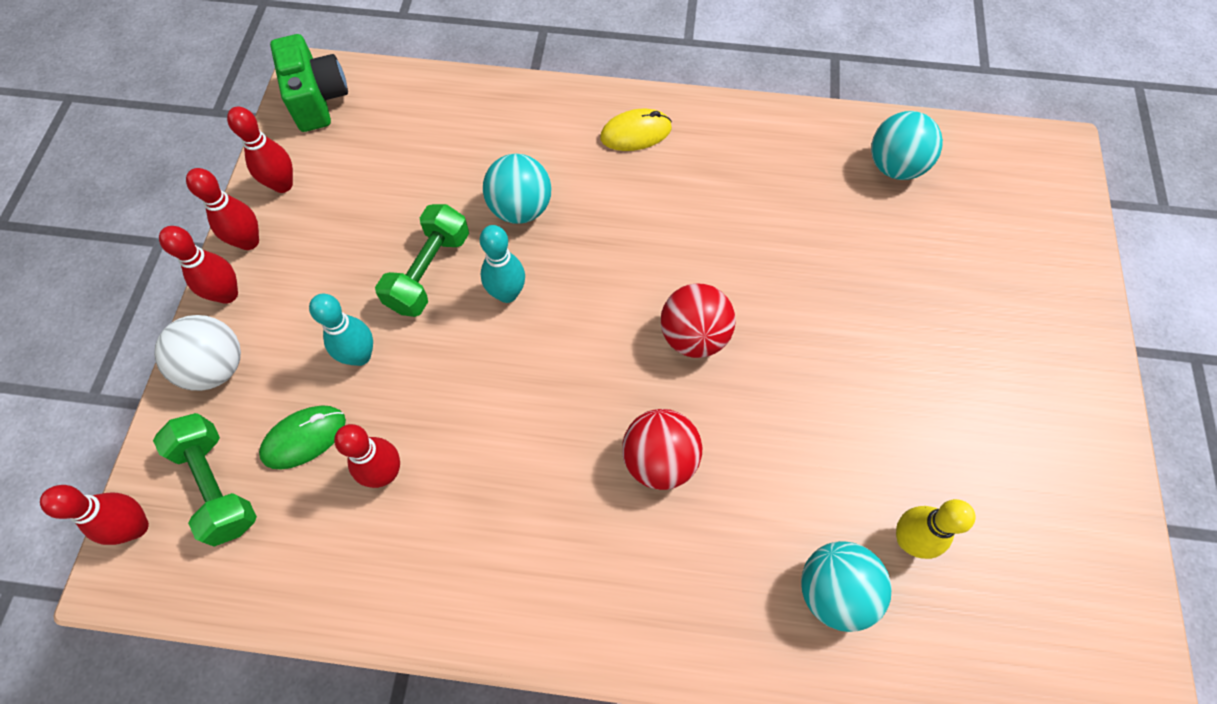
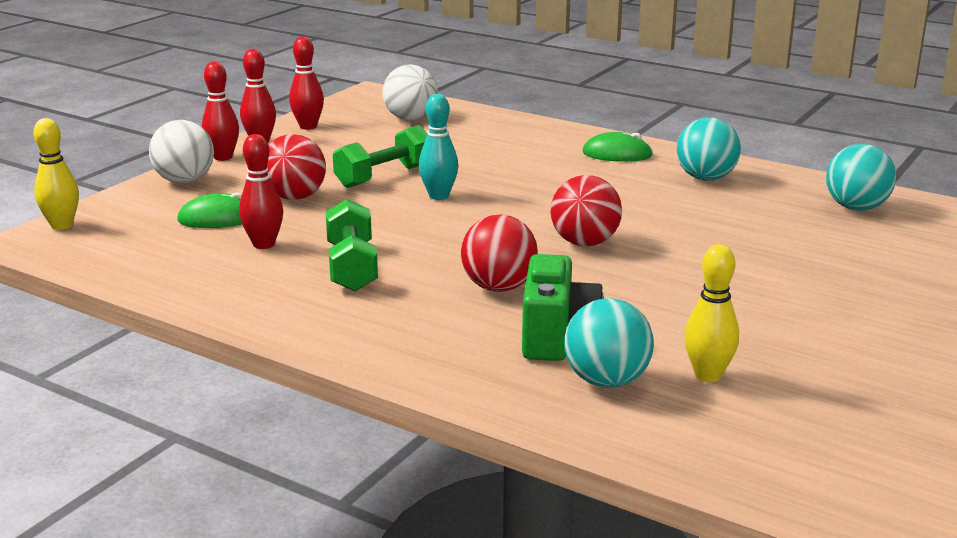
camera: 25 degrees right, 40 degrees down
red bowling pin [40,485,149,545] -> yellow bowling pin [34,118,79,230]
green dumbbell [153,413,257,547] -> green dumbbell moved to [326,199,378,291]
green camera [270,34,348,132] -> green camera moved to [522,254,604,361]
turquoise bowling pin [309,294,373,366] -> red ball [267,134,326,200]
turquoise ball [483,154,552,224] -> turquoise ball moved to [677,117,741,181]
yellow mouse [600,109,672,151] -> green mouse [582,132,653,162]
none -> white ball [382,64,438,121]

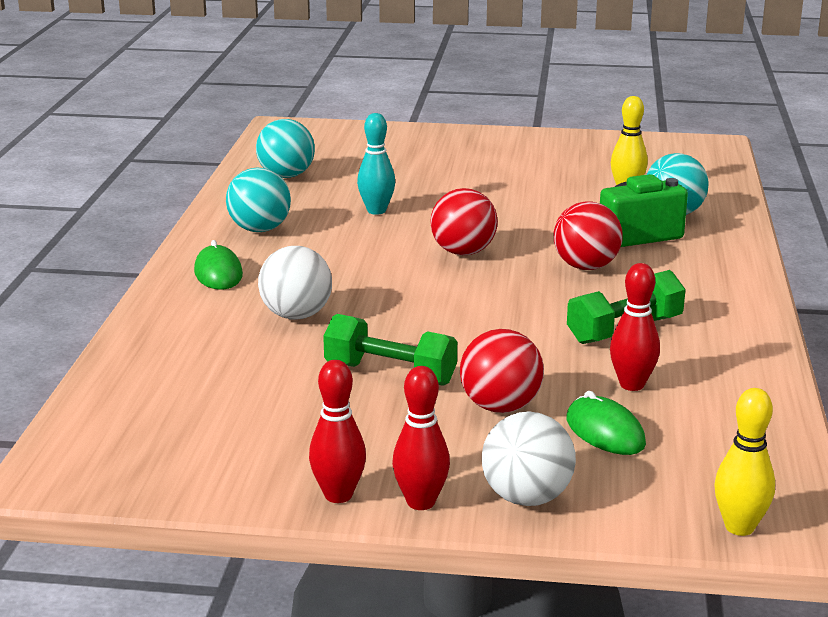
camera: 115 degrees left, 0 degrees up
red bowling pin [289,36,324,130] -> none
white ball [382,64,438,121] -> white ball moved to [258,246,332,320]
turquoise bowling pin [419,94,458,200] -> turquoise bowling pin moved to [357,113,395,215]

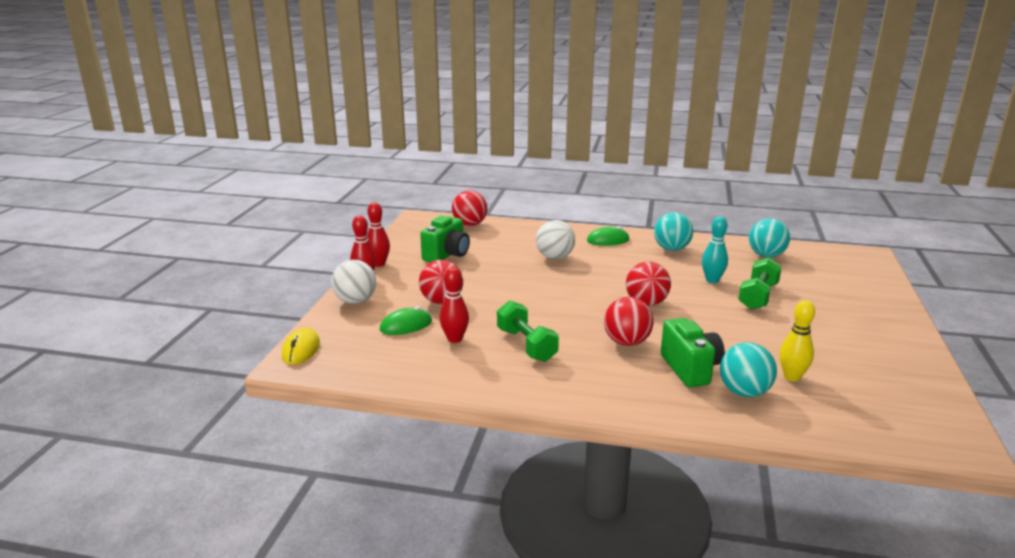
camera: 95 degrees right, 0 degrees up
green dumbbell [323,314,457,386] -> green dumbbell moved to [738,257,782,310]
yellow bowling pin [714,388,775,536] -> yellow mouse [282,328,320,365]
none -> green camera [420,216,470,262]
none -> red ball [452,190,487,226]

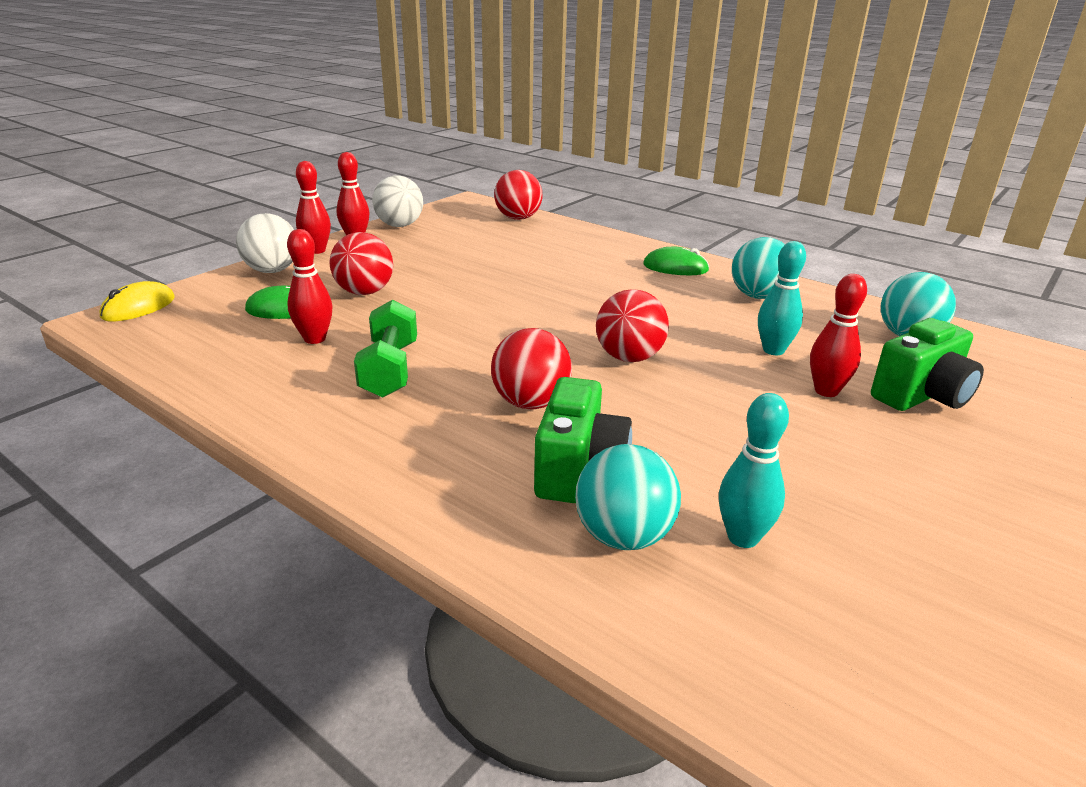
camera: 25 degrees right, 5 degrees up
green camera [420,216,470,262] -> green camera moved to [871,318,984,411]
white ball [536,220,575,259] -> white ball moved to [372,175,423,227]
green dumbbell [738,257,782,310] -> red bowling pin [810,274,867,397]
yellow bowling pin [780,300,815,381] -> turquoise bowling pin [719,393,789,548]

